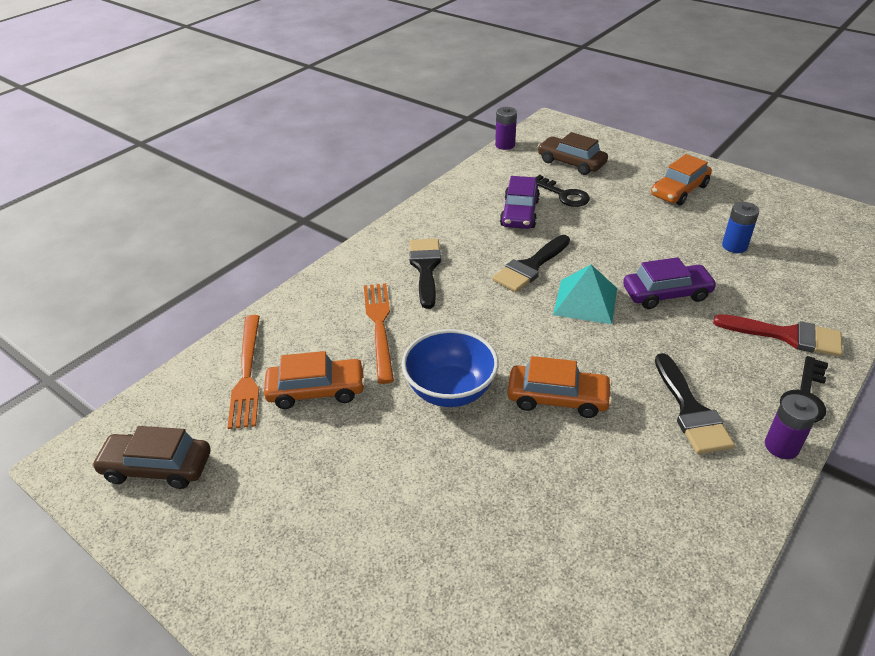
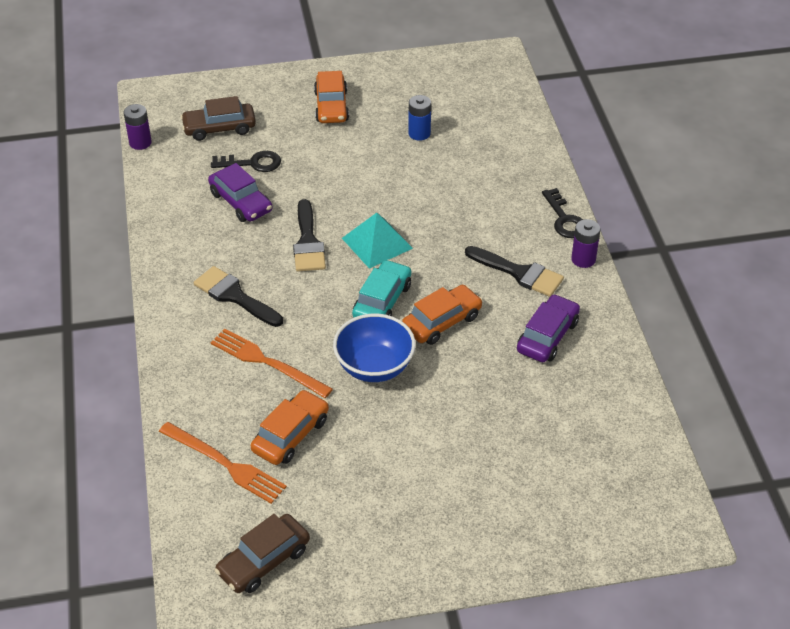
camera: 50 degrees left, 5 degrees up
purple car [623,257,717,309] -> purple car moved to [517,294,580,362]
red brush [713,314,843,357] -> none
none -> turquoise car [352,260,411,318]

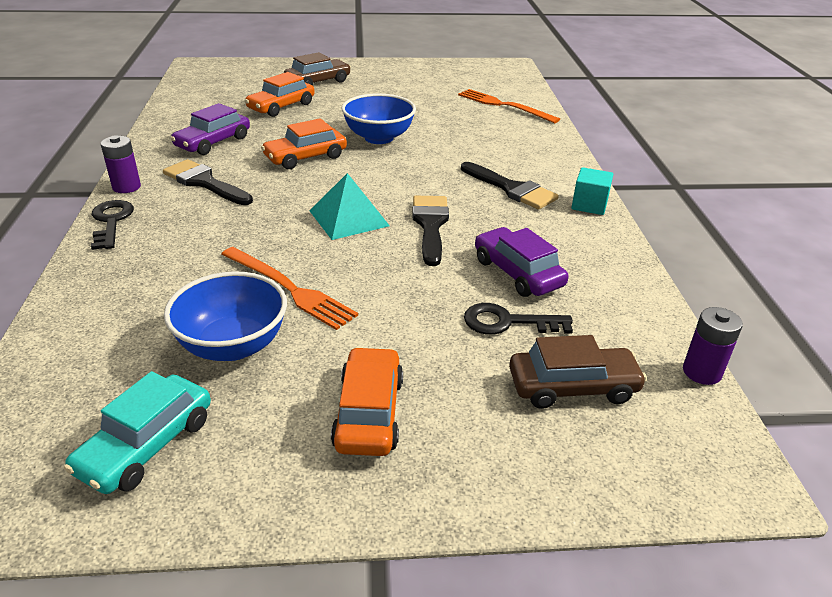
camera: 175 degrees left, 10 degrees down
orange fork [210,329,333,398] -> orange fork moved to [221,247,358,330]
brown car [215,514,310,593] -> brown car moved to [284,52,351,86]
orange car [251,390,329,465] -> orange car moved to [245,72,315,117]
turquoise car [352,260,411,318] -> turquoise car moved to [64,371,211,494]
blue battery [408,95,431,141] -> blue bowl [164,271,287,361]
none -> turquoise cube [571,167,613,215]

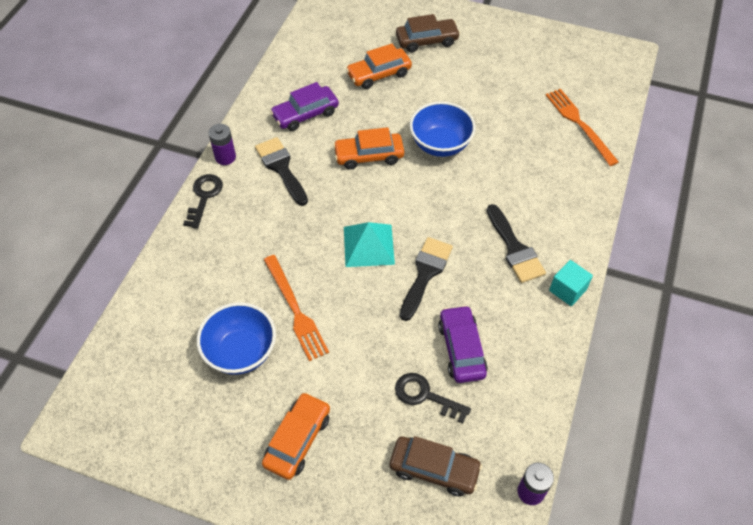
camera: 25 degrees right, 20 degrees up
turquoise car [64,371,211,494] -> none

